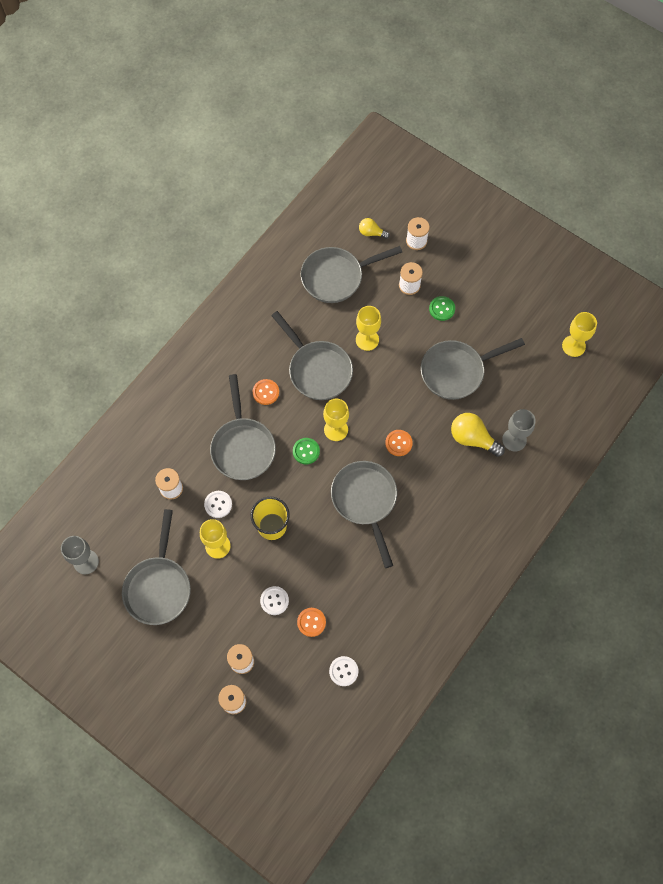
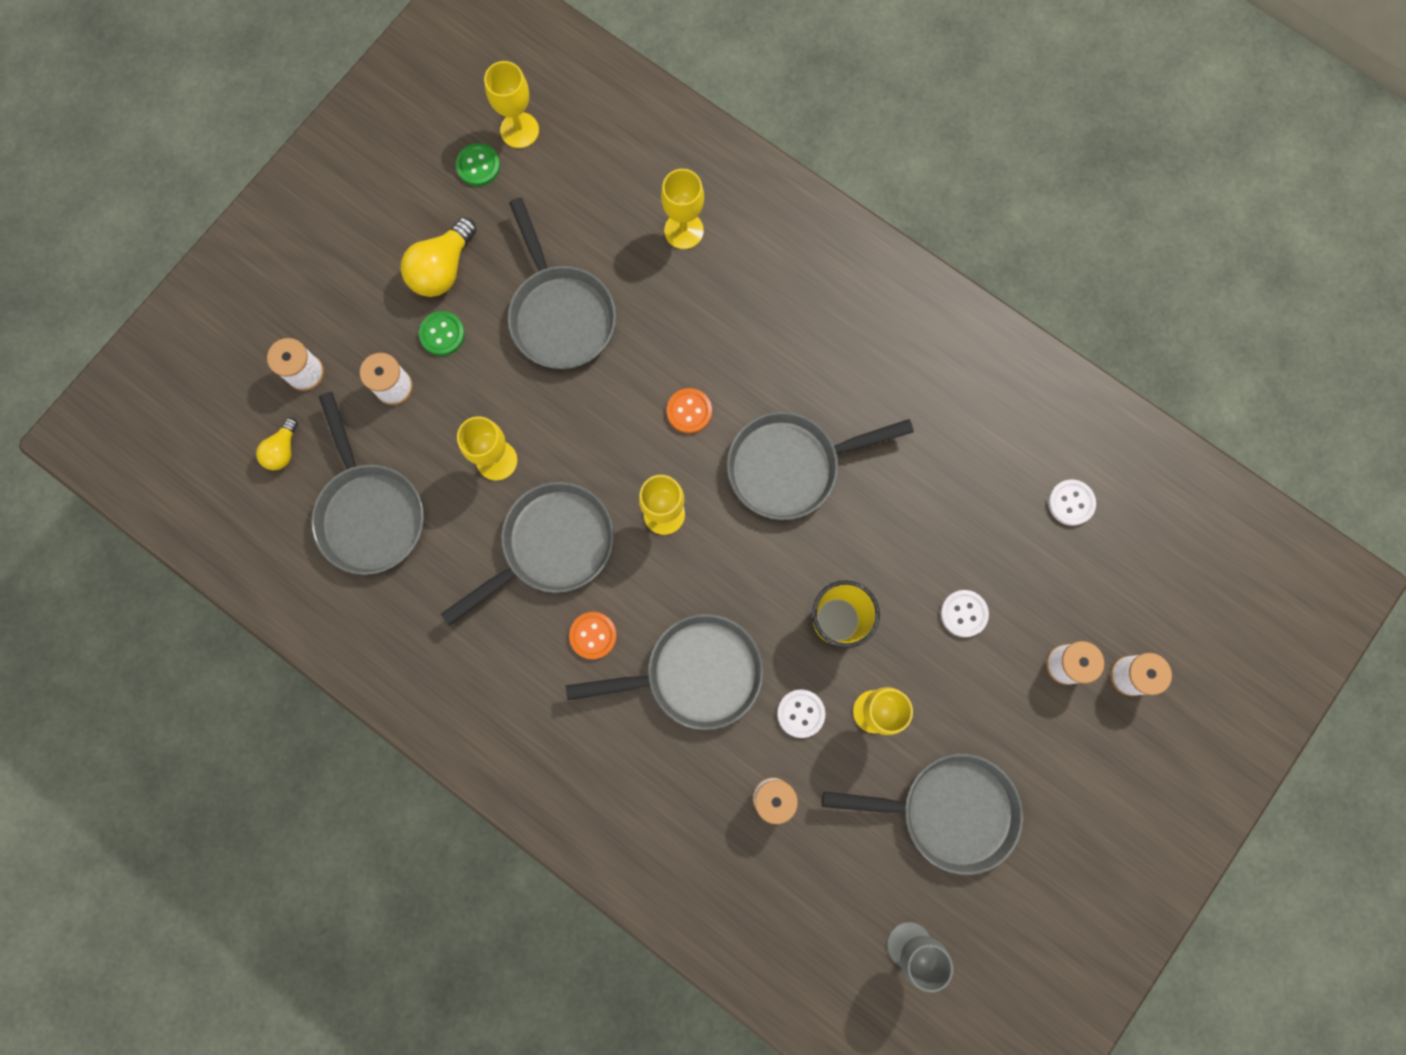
camera: 90 degrees left, 10 degrees up
green button [293,438,320,464] -> green button moved to [456,143,500,186]
orange button [297,608,326,637] -> none
yellow light bulb [451,413,505,457] -> yellow light bulb moved to [401,217,477,297]
grey goblet [502,409,536,452] -> yellow goblet [661,169,704,249]

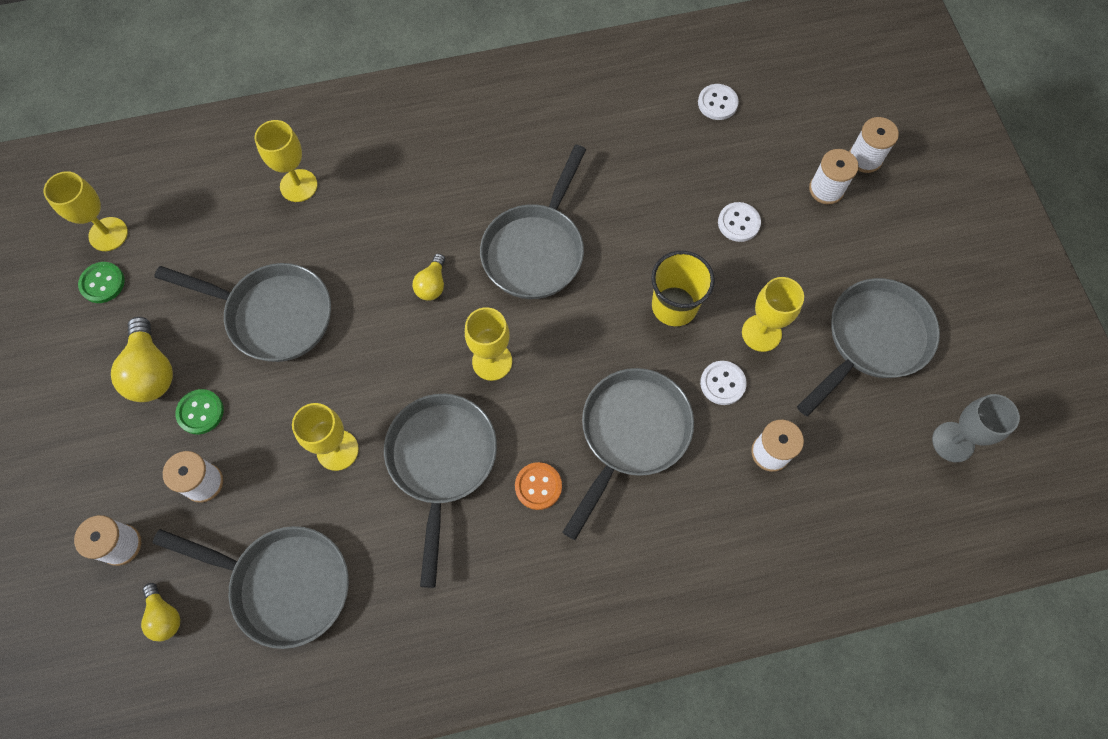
camera: 50 degrees left, 10 degrees down
orange button [667,388,712,433] -> yellow light bulb [413,254,445,301]

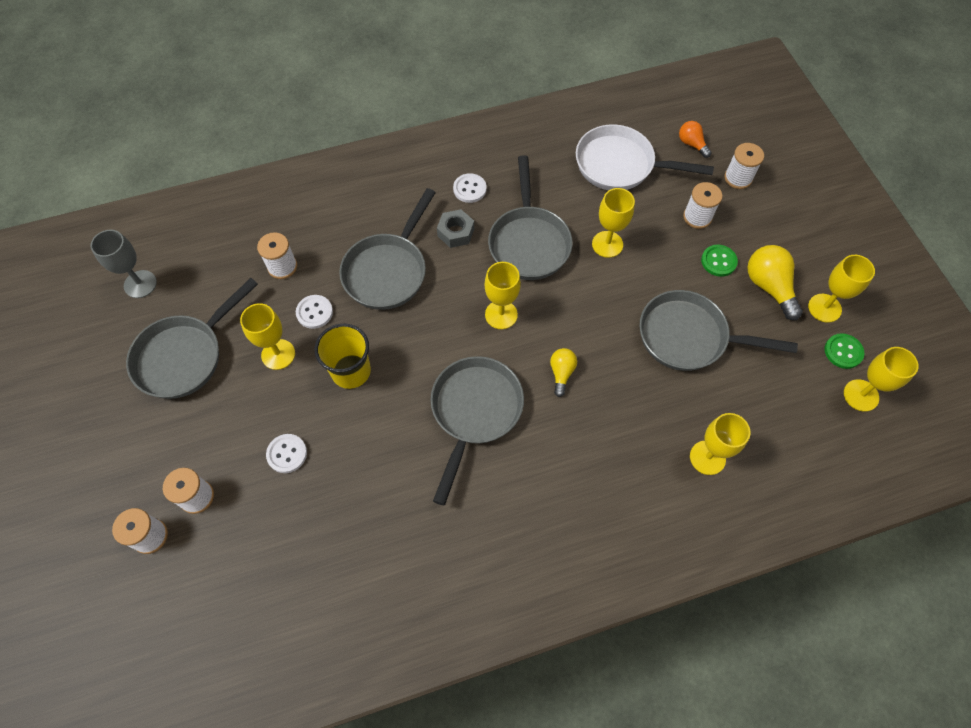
camera: 175 degrees right, 5 degrees down
yellow light bulb [141,583,180,641] -> orange light bulb [679,121,712,158]
grey pan [153,526,349,649] -> white pan [576,125,714,190]
orange button [515,462,562,510] -> grey nut [437,209,474,248]
white button [698,84,739,120] -> white button moved to [453,173,487,203]
none -> yellow goblet [808,255,875,323]

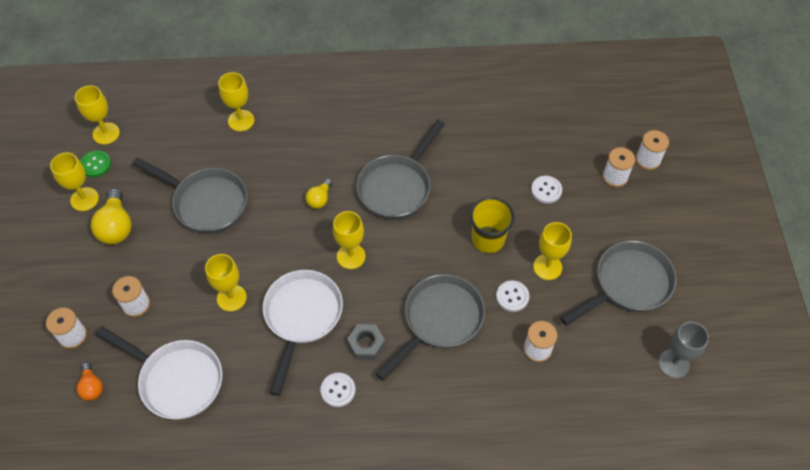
camera: 165 degrees left, 5 degrees down
grey pan [488,155,573,280] -> white pan [263,270,343,396]
green button [701,245,738,277] -> none

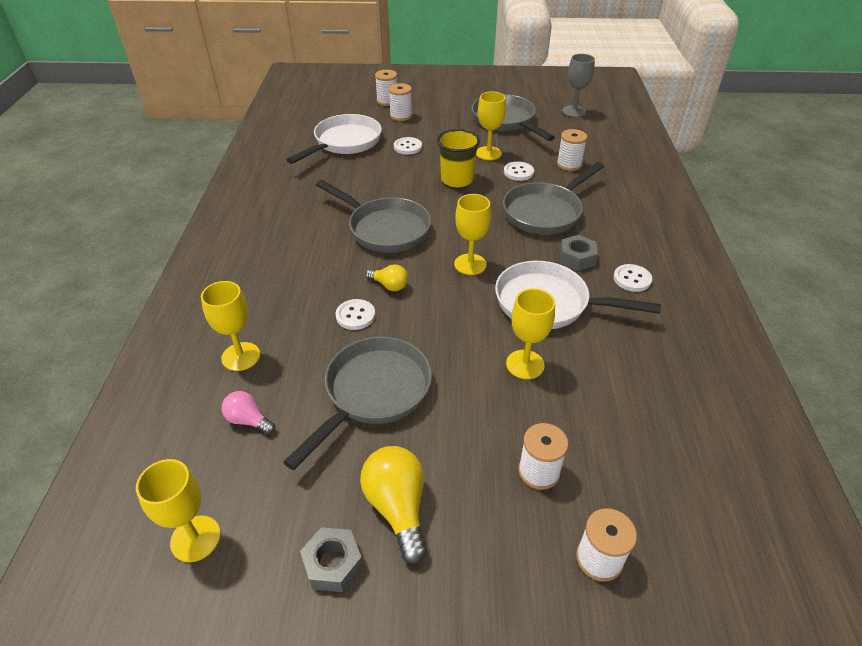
camera: 85 degrees left, 15 degrees down
yellow goblet [50,153,99,211] -> grey nut [300,527,363,592]
orange light bulb [76,362,103,401] -> none
green button [80,150,111,177] -> none
yellow light bulb [91,188,132,244] -> yellow light bulb turned 105 degrees counterclockwise [360,446,427,564]
white pan [96,326,222,420] -> white pan moved to [286,114,382,164]
grey pan [376,274,485,381] -> grey pan turned 90 degrees counterclockwise [503,162,604,235]
none -> pink light bulb [222,391,275,435]
none -> white button [336,299,375,330]

